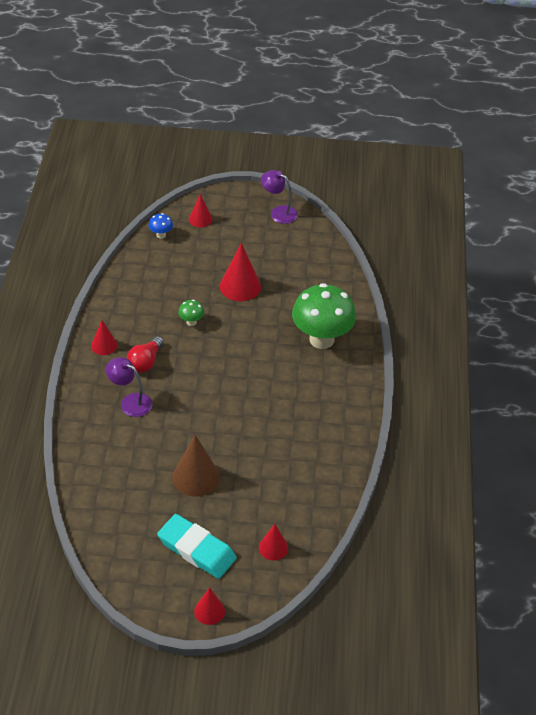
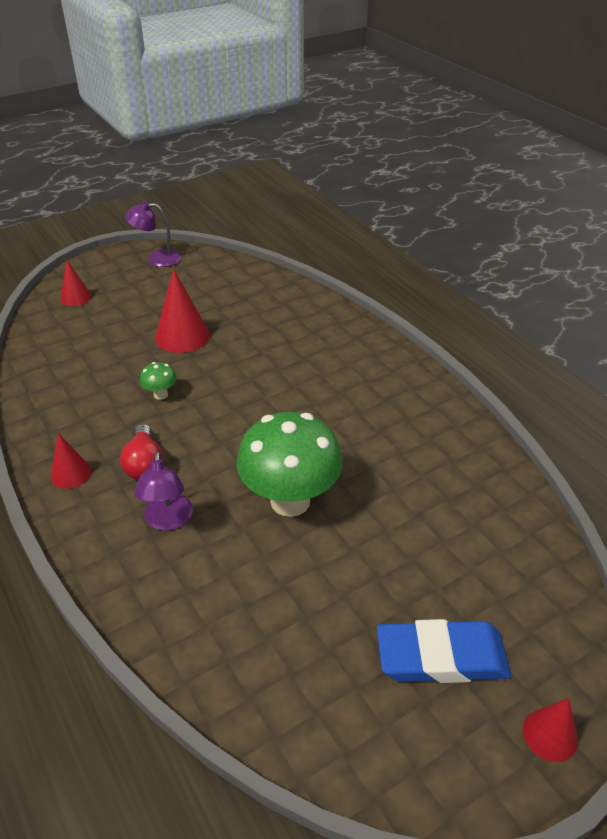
camera: 35 degrees left, 5 degrees down
purple lamp [106,357,152,417] -> purple lamp turned 90 degrees counterclockwise [135,451,193,531]
blue mushroom [149,213,173,239] -> none
turquoise eraser [157,514,237,579] -> blue eraser [377,619,511,683]
brown cone [172,435,220,497] -> none
red cone [259,524,288,561] -> none
green mushroom [292,283,356,349] -> green mushroom moved to [236,412,343,517]

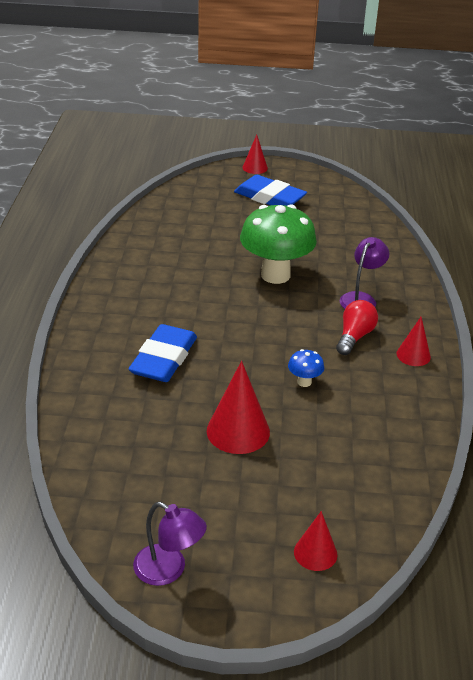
camera: 145 degrees left, 5 degrees down
green mushroom [140,362,177,400] -> blue mushroom [288,349,324,387]
none -> blue eraser [129,324,197,382]

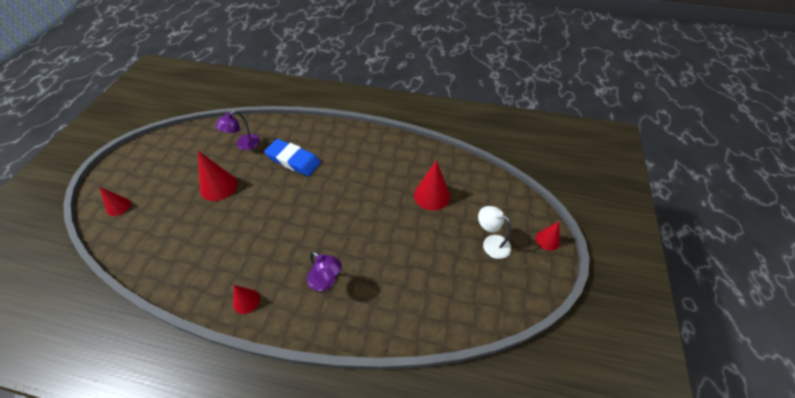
camera: 100 degrees right, 15 degrees up
purple lamp [133,502,207,586] -> purple lamp moved to [216,110,260,150]
blue eraser [234,175,307,206] -> white lamp [478,206,511,259]
green mushroom [240,205,317,284] -> none
blue mushroom [288,349,324,387] -> none
red light bulb [336,300,378,355] -> none
none -> red cone [414,160,450,210]

